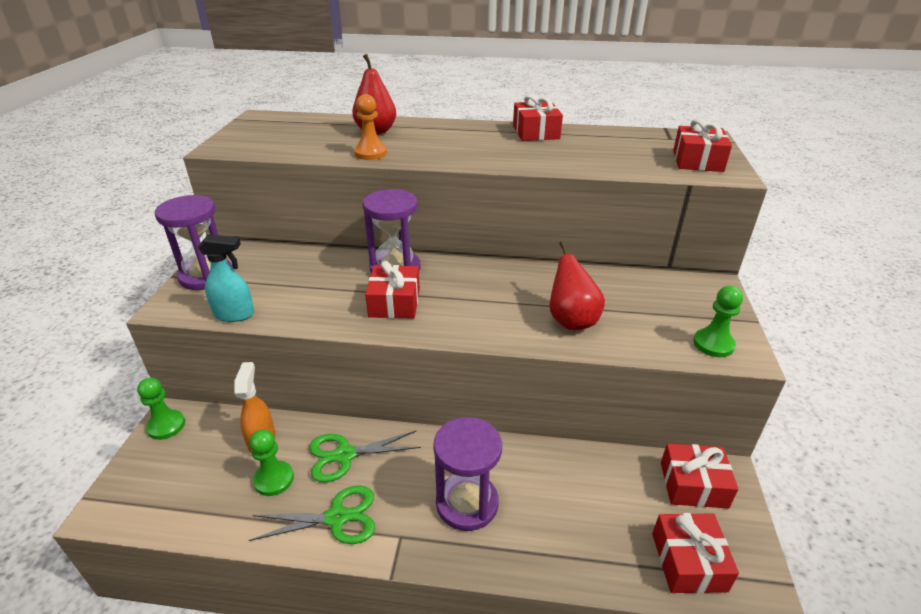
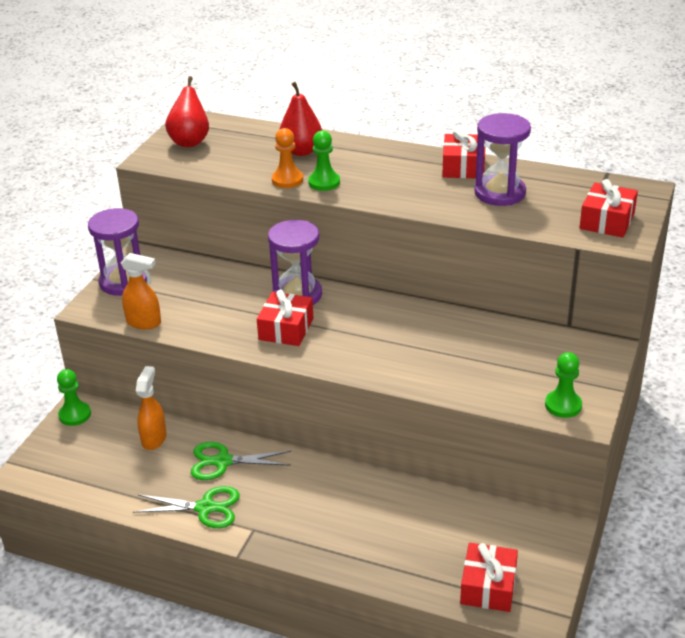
camera: 15 degrees right, 0 degrees up
turquoise spray bottle [198,234,254,322] -> orange spray bottle [121,253,161,329]
green pawn [250,429,294,496] -> green pawn moved to [308,130,340,191]
purple hourglass [433,417,502,531] -> purple hourglass moved to [474,113,531,206]
red pear [550,241,605,330] -> red pear moved to [165,76,209,147]
red gift [661,443,738,509] -> none

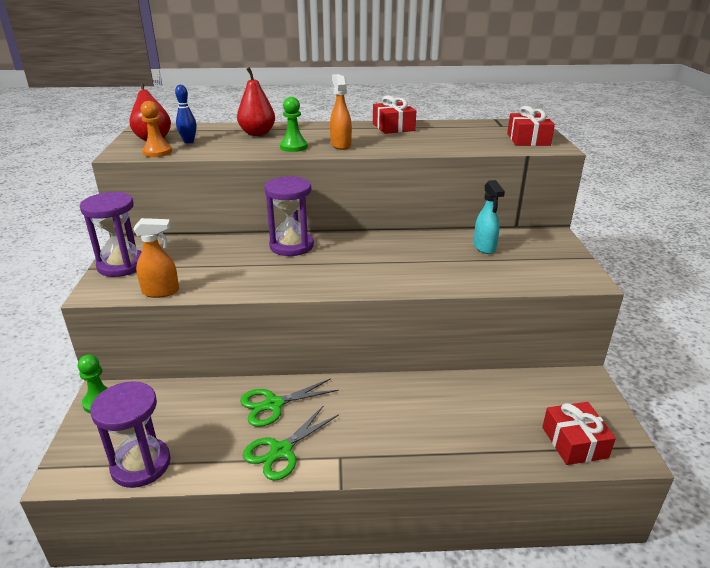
camera: 25 degrees left, 5 degrees down
green scissors [133,486,240,528] -> green scissors turned 150 degrees clockwise [243,406,339,481]
orange spray bottle [136,366,167,450] -> orange spray bottle moved to [330,74,352,150]
red gift [257,289,313,346] -> none
orange pawn [272,128,303,188] -> orange pawn moved to [140,101,172,157]
purple hourglass [474,113,531,206] -> purple hourglass moved to [90,381,171,488]
green pawn [545,352,582,418] -> none
none -> blue bowling pin [175,85,197,143]
none -> turquoise spray bottle [474,180,505,254]

